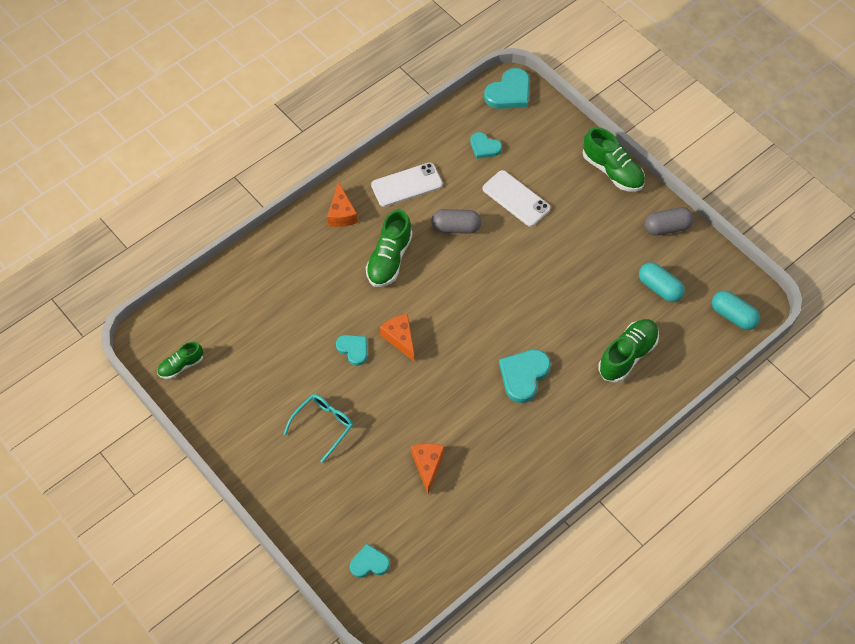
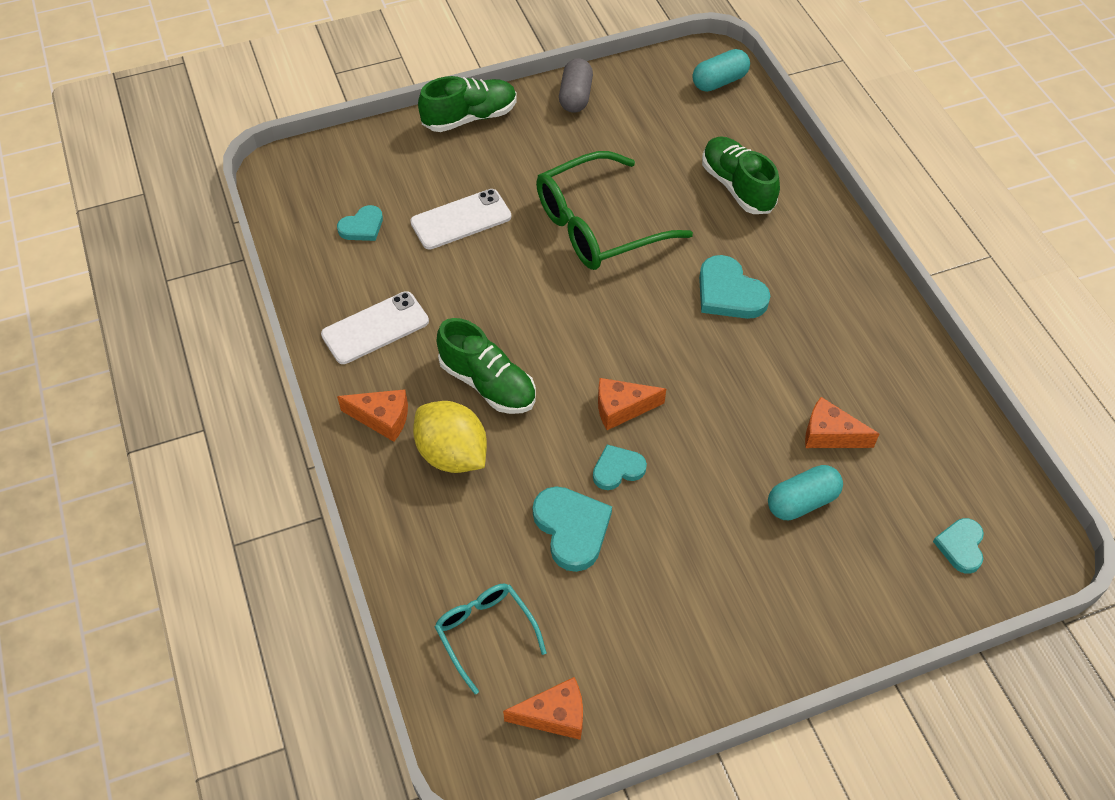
camera: 70 degrees left, 5 degrees down
green shoe [157,342,203,379] -> orange cheese [503,677,583,740]
turquoise glasses [284,394,353,463] -> turquoise glasses moved to [435,584,547,694]
white phone [371,162,443,207] -> white phone turned 60 degrees clockwise [321,291,429,364]
grey capsule [431,209,481,234] -> none
turquoise heart [484,68,530,109] -> turquoise heart moved to [533,486,612,572]
turquoise capsule [639,262,685,302] -> turquoise capsule moved to [768,465,843,520]
none -> yellow lemon [413,401,487,473]
none -> green glasses [536,151,693,270]

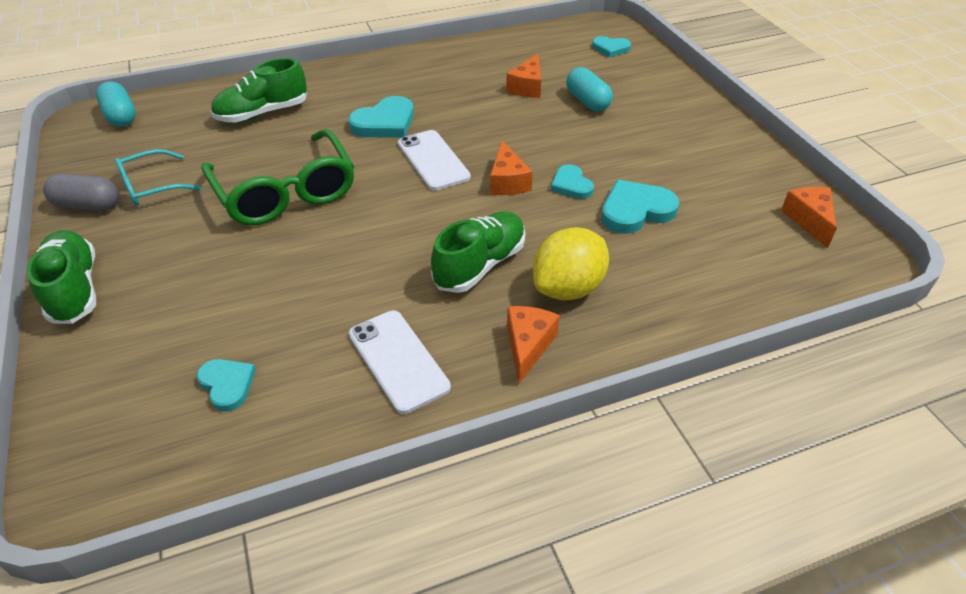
camera: 90 degrees left, 10 degrees down
white phone [410,189,511,249] -> white phone moved to [398,130,471,191]
turquoise glasses [435,584,547,694] -> turquoise glasses moved to [115,149,201,206]

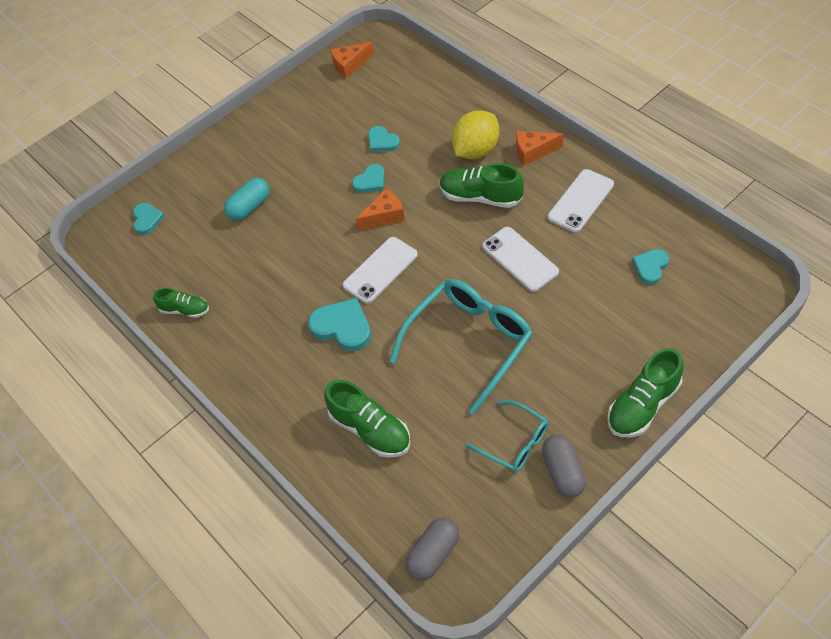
camera: 105 degrees left, 10 degrees up
turquoise capsule [96,81,136,127] -> grey capsule [405,518,459,581]
green glasses [201,129,354,225] -> turquoise glasses [389,279,533,415]
orange cheese [506,54,541,98] -> none
yellow lemon [533,227,609,300] -> yellow lemon turned 75 degrees counterclockwise [452,110,499,159]
turquoise heart [601,180,679,234] -> turquoise heart [368,126,400,152], size x0.63
none -> green shoe [153,288,209,318]
none -> white phone [482,227,559,292]

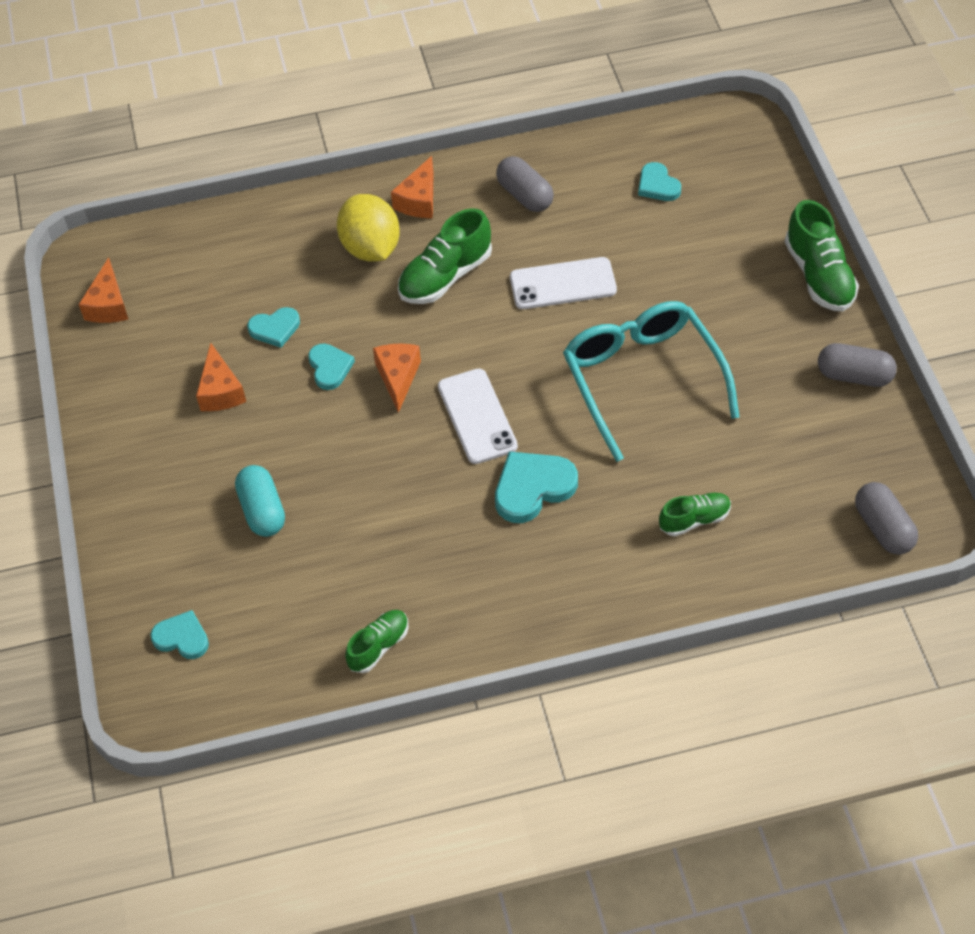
camera: 65 degrees left, 0 degrees up
green shoe [324,380,410,458] -> green shoe [659,493,731,536], size x0.61
turquoise glasses [466,401,548,472] -> none
white phone [548,169,614,233] -> grey capsule [496,156,554,212]
none -> orange cheese [196,343,246,411]

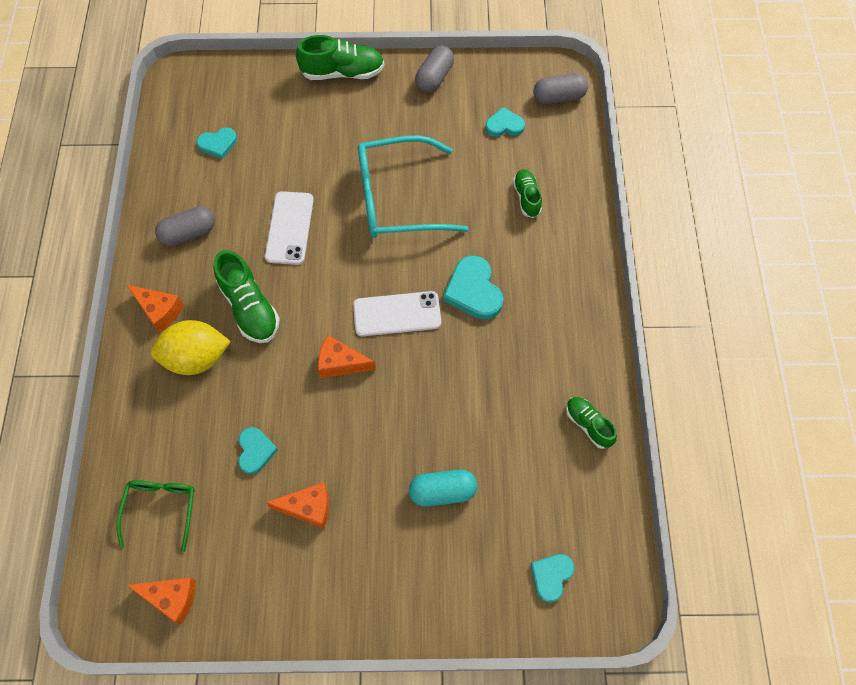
camera: 80 degrees left, 10 degrees up
turquoise heart [308,343,355,390] -> turquoise heart moved to [485,107,525,137]
none -> green glasses [116,480,195,552]

